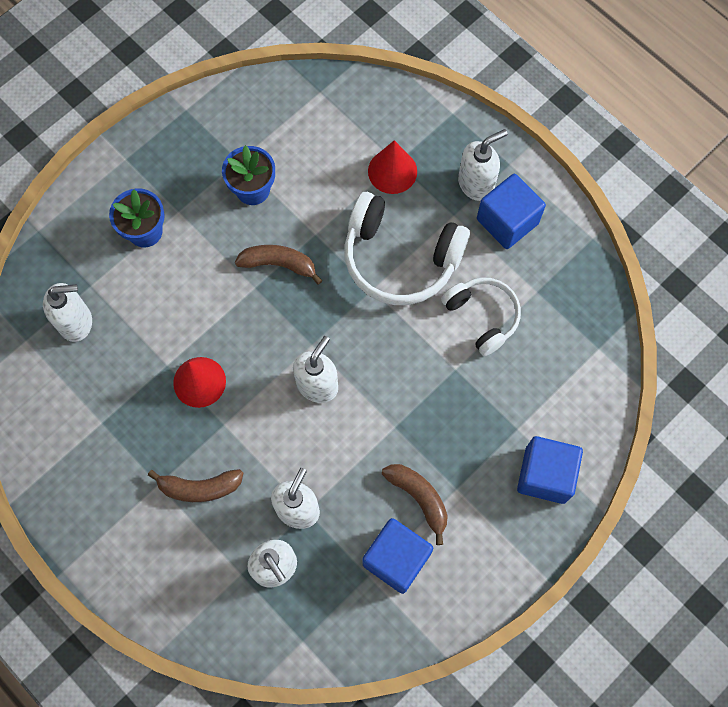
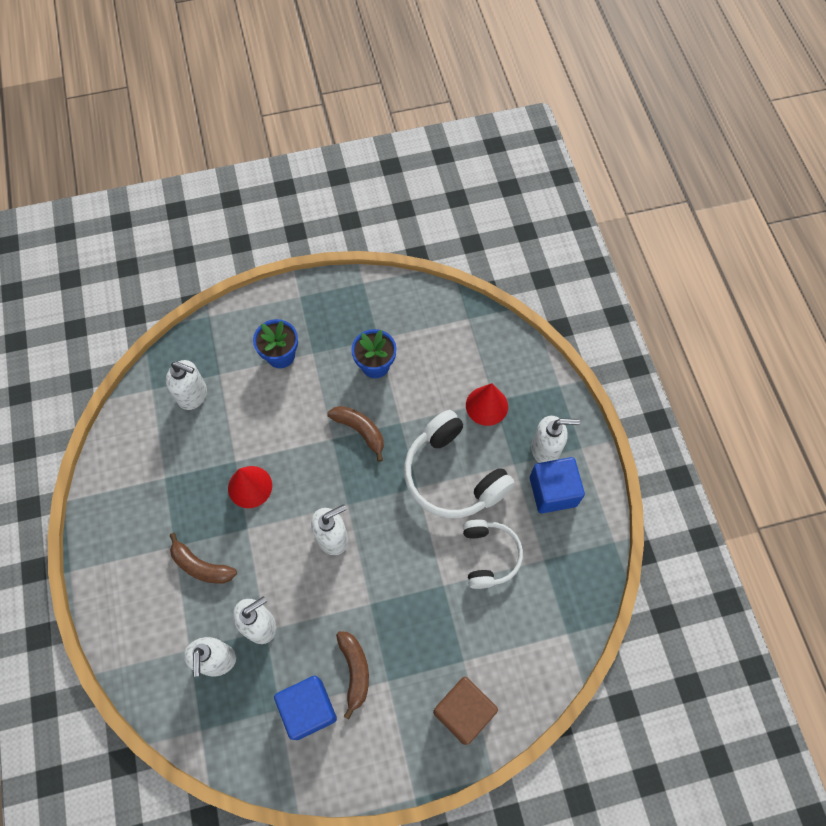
camera: 30 degrees right, 5 degrees down
blue cube [517,436,583,504] -> brown cube [433,677,498,745]

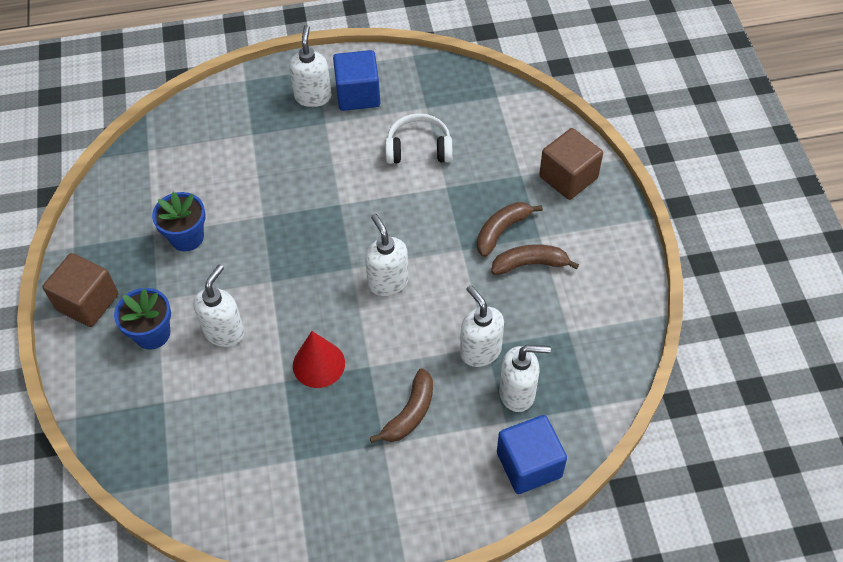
camera: 85 degrees left, 10 degrees down
white soap dispenser [166,360,207,410] -> white soap dispenser moved to [193,264,245,347]
blue cube [274,676,337,740] -> blue cube moved to [497,415,567,494]
brown banana [327,406,384,462] -> brown banana moved to [477,202,543,257]
white headphones [404,410,515,518] -> none
red cone [466,383,508,426] -> none
none -> brown cube [42,253,118,327]

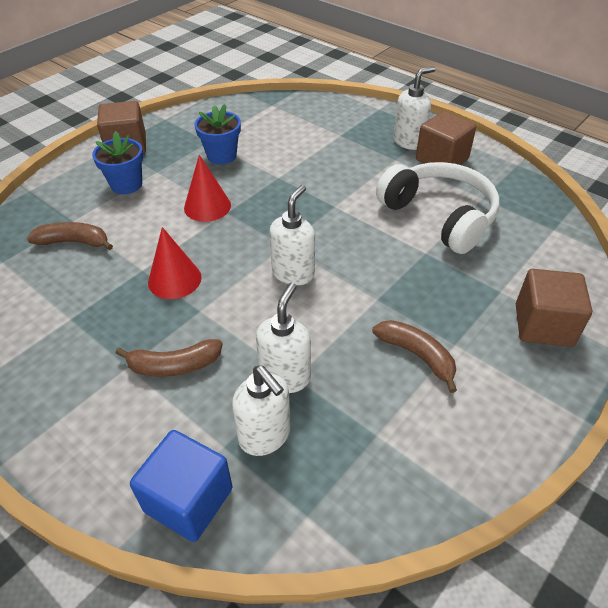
camera: 50 degrees right, 10 degrees down
white soap dispenser [193,264,245,347] -> none
blue cube [333,50,380,111] -> brown cube [416,111,476,165]
white headphones [385,113,452,164] -> white headphones [376,162,500,254], size x1.60
brown banana [477,202,543,257] -> brown banana moved to [27,222,113,250]
none -> red cone [184,155,231,222]

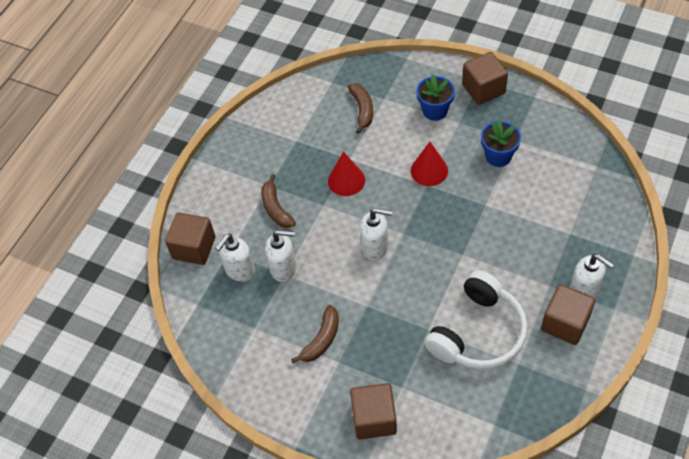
camera: 80 degrees right, 10 degrees up
blue cube [130,430,232,542] -> brown cube [165,213,215,265]

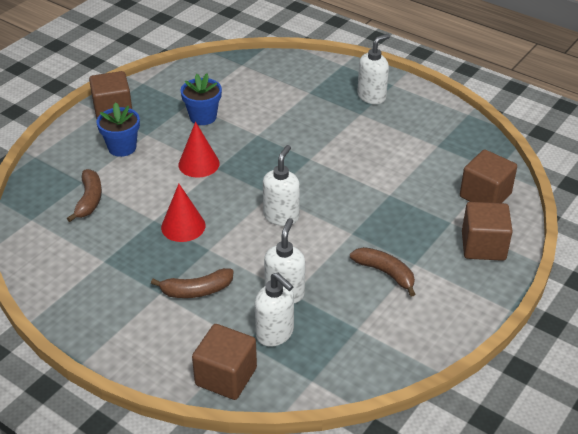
camera: 85 degrees left, 15 degrees down
brown banana [348,83,373,134] -> brown banana turned 90 degrees clockwise [67,169,102,222]
white headphones [424,270,528,370] -> none
brown cube [541,284,595,345] -> brown cube moved to [460,150,517,203]

